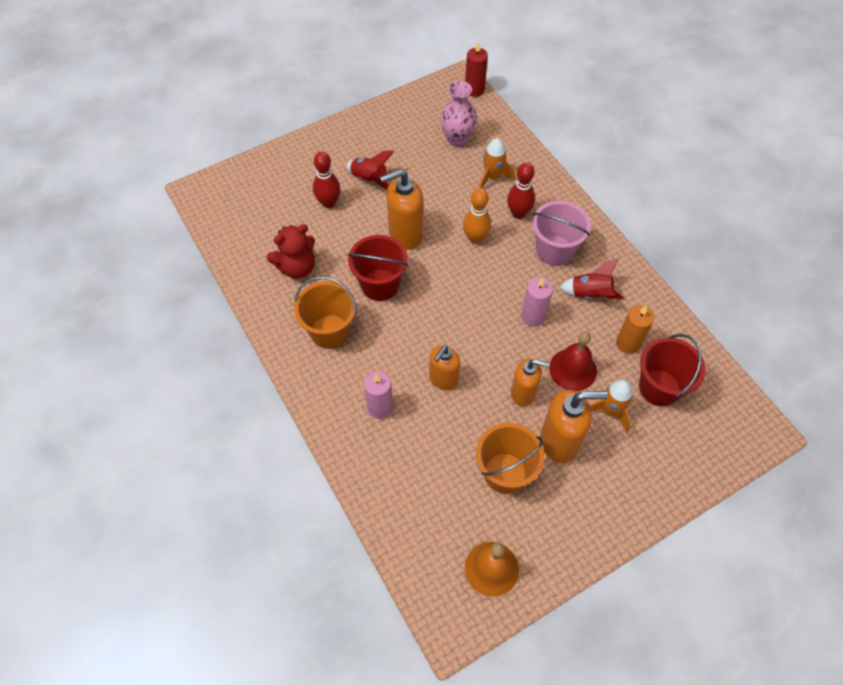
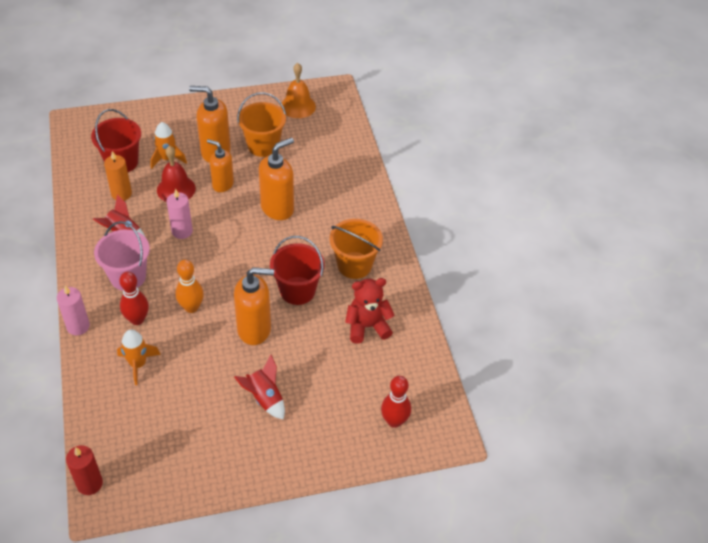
camera: 165 degrees left, 10 degrees down
red bowling pin [313,152,340,208] -> red bowling pin moved to [381,376,411,428]
pink candle [364,371,393,419] -> pink candle moved to [57,285,90,335]
orange soap dispenser [429,345,460,390] -> orange soap dispenser [259,138,294,220], size x1.50
pink vase [440,81,477,147] -> none

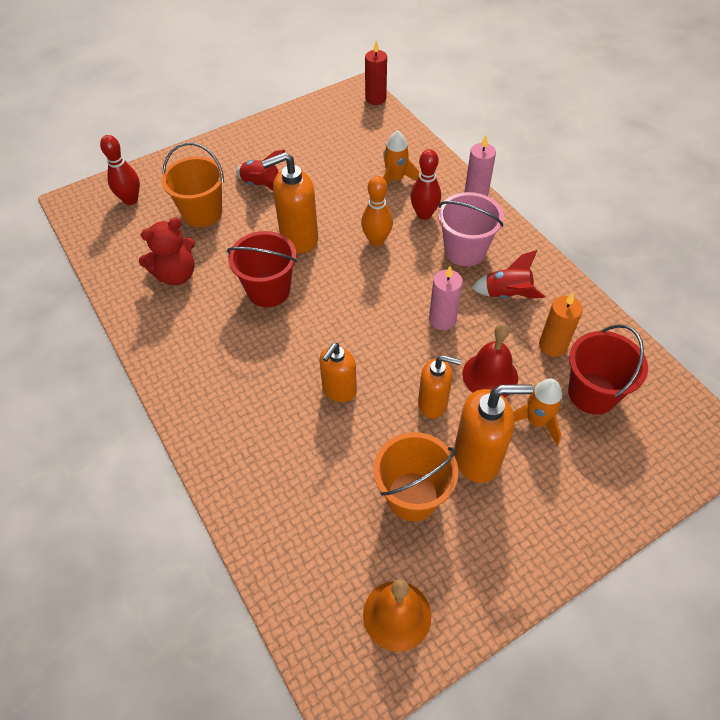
camera: 165 degrees right, 5 degrees up
orange soap dispenser [259,138,294,220] -> orange soap dispenser [319,343,357,402], size x0.67
orange bucket [330,219,383,279] -> orange bucket moved to [161,143,224,227]

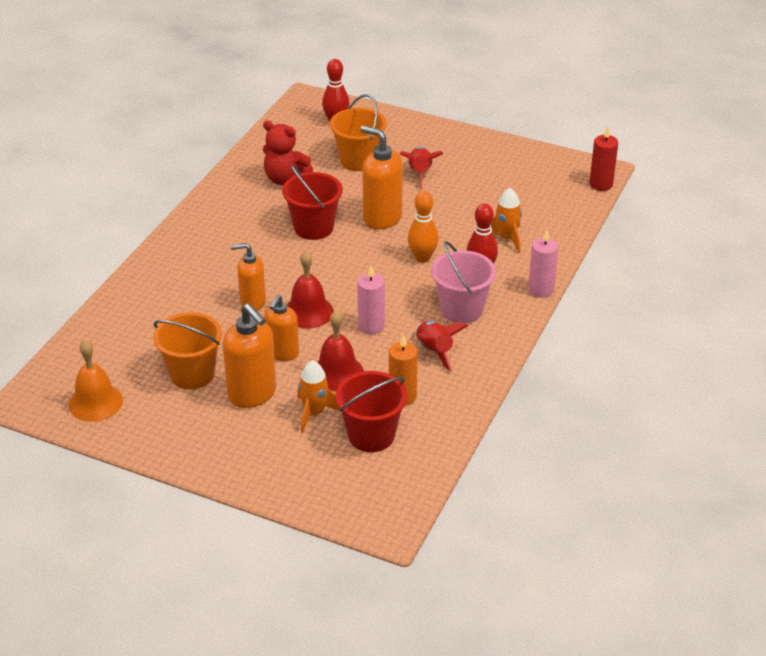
camera: 55 degrees right, 15 degrees down
orange soap dispenser [418,355,461,418] -> orange soap dispenser turned 45 degrees clockwise [264,295,299,361]
none -> red bell [287,251,334,329]

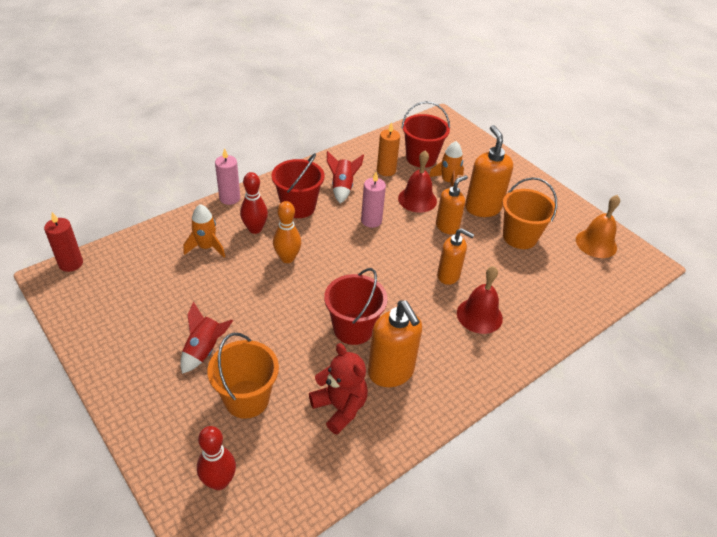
camera: 155 degrees left, 5 degrees up
red bell [287,251,334,329] -> red bell moved to [457,266,503,334]
orange soap dispenser [360,126,403,229] -> orange soap dispenser moved to [368,300,422,387]
pink bucket [431,241,496,323] -> red bucket [272,153,325,218]

